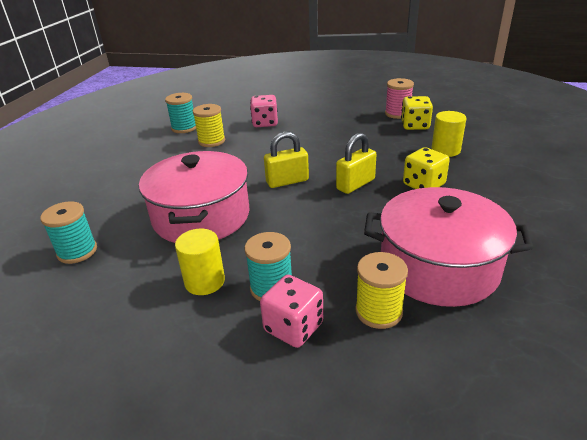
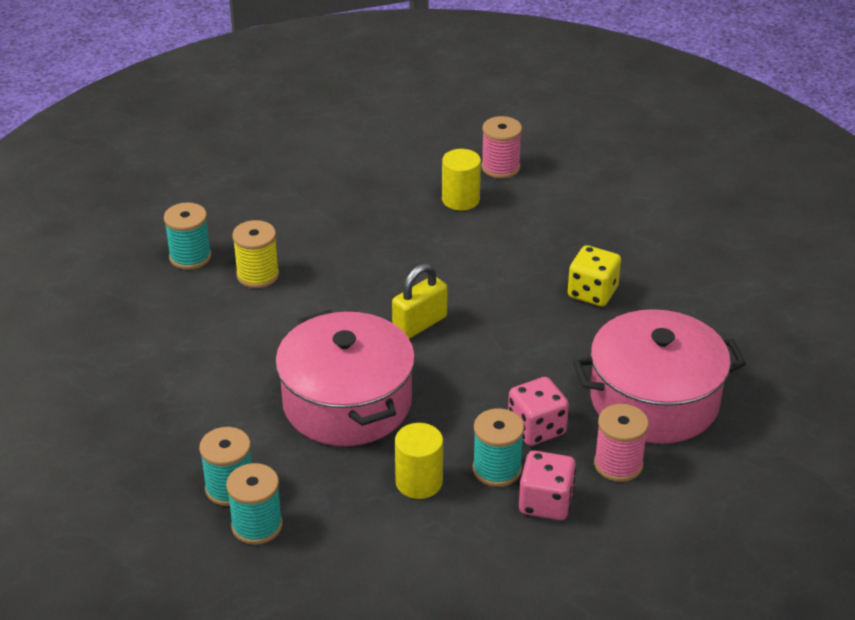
camera: 25 degrees left, 5 degrees up
pink dice [250,95,278,127] -> pink dice moved to [508,377,569,446]
yellow padlock [336,133,377,194] -> none
yellow spool [355,252,408,329] -> pink spool [594,404,649,482]
yellow dice [401,96,433,130] -> none
yellow cylinder [431,111,466,157] -> yellow cylinder moved to [442,149,481,211]
none -> turquoise spool [226,463,283,545]

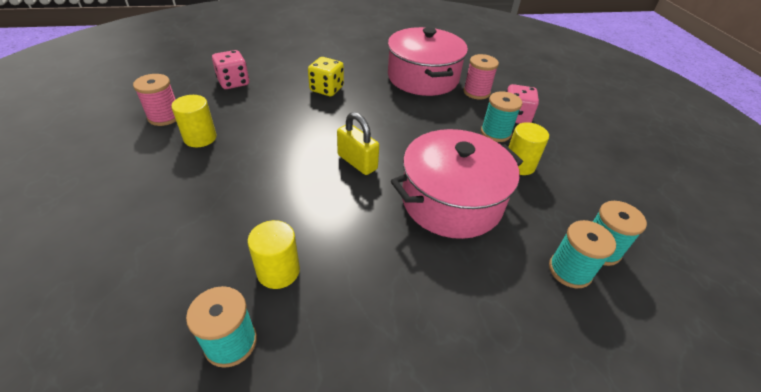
camera: 95 degrees left, 5 degrees up
yellow spool [232,220,279,288] -> yellow cylinder [248,220,300,289]
pink dice [508,377,569,446] -> pink dice moved to [212,50,249,89]

